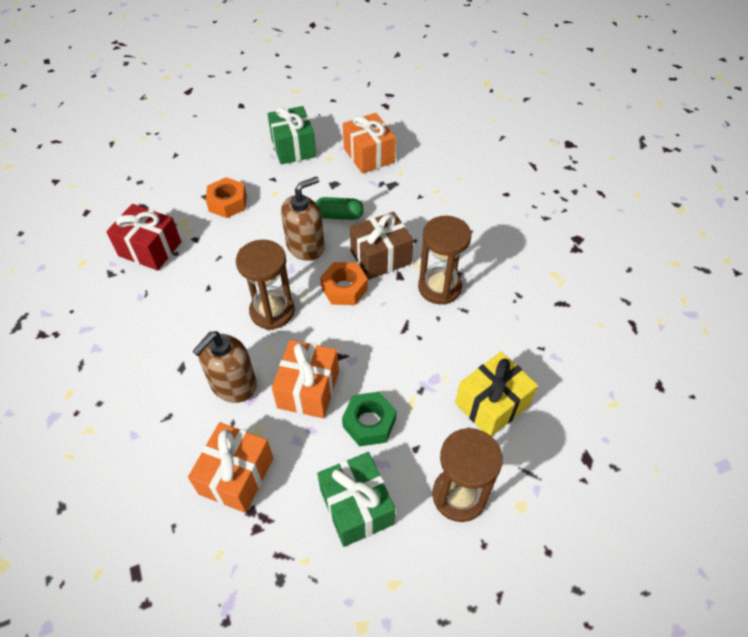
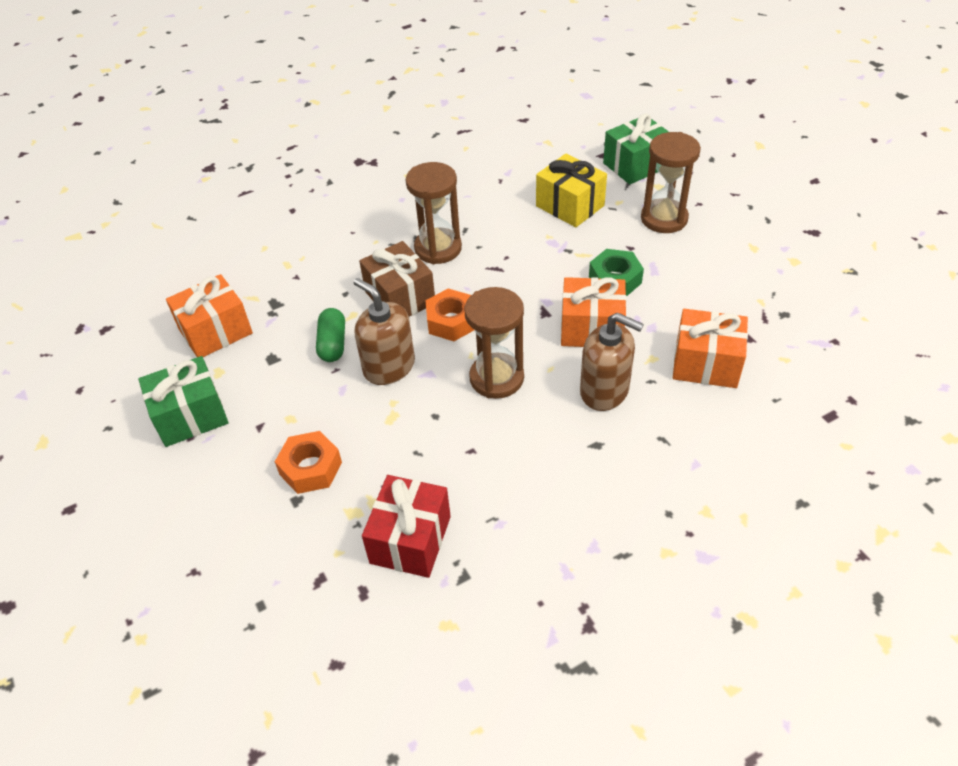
camera: 95 degrees left, 5 degrees down
green gift [317,452,395,547] -> green gift moved to [603,113,669,184]

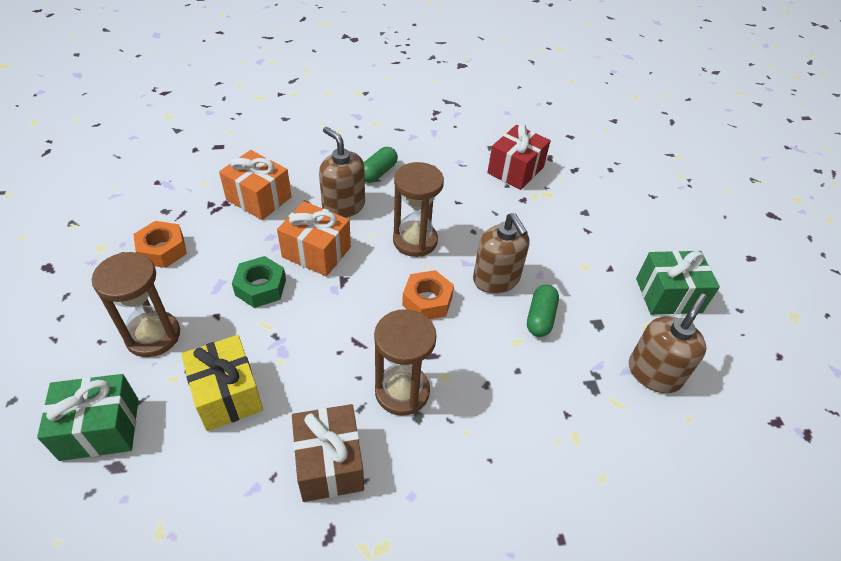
camera: 165 degrees left, 0 degrees up
orange gift [166,274,253,357] -> brown soap dispenser [629,293,707,393]
orange nut [275,431,342,494] -> orange nut moved to [133,221,187,268]
brown gift [359,241,435,317] -> brown gift moved to [292,404,364,502]
none -> green capsule [364,147,398,183]

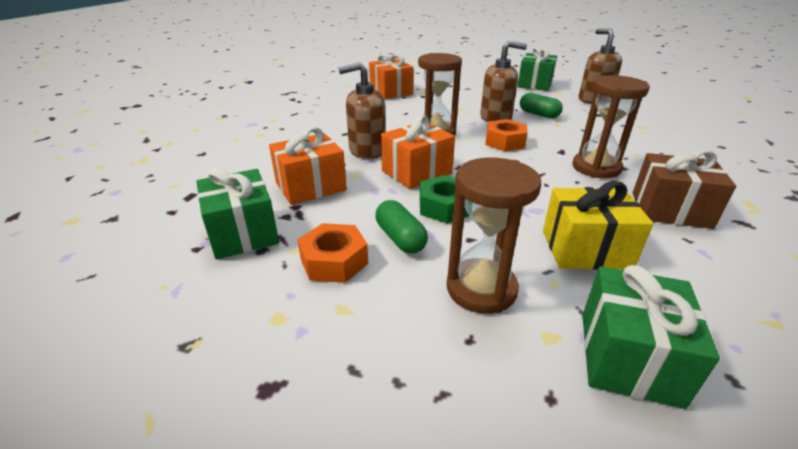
camera: 60 degrees left, 15 degrees down
green capsule [364,147,398,183] -> green capsule moved to [375,200,428,254]
red gift [487,124,551,190] -> orange gift [369,53,414,99]
none -> green gift [196,167,279,260]

